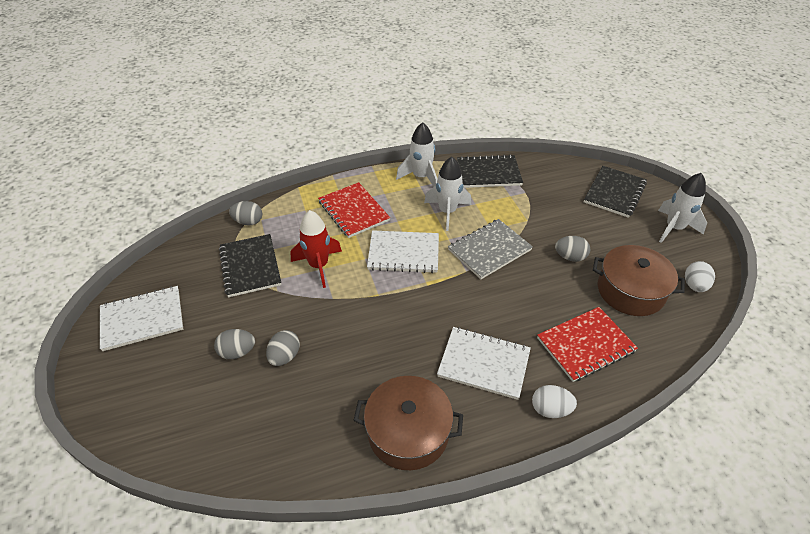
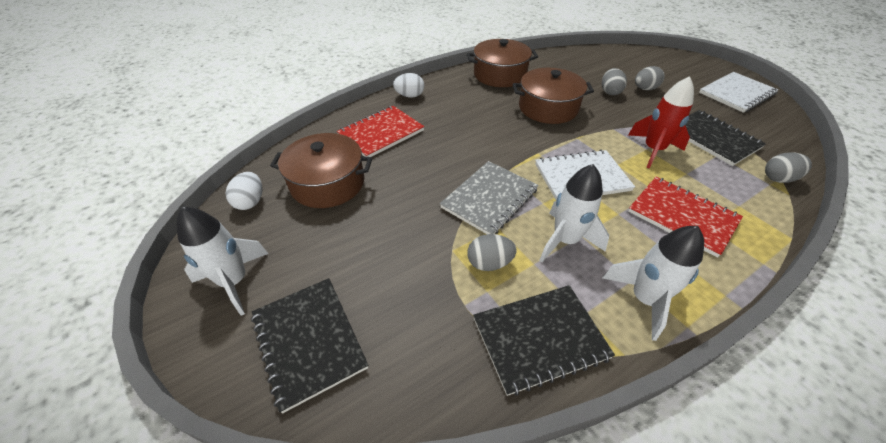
camera: 165 degrees right, 0 degrees up
white notebook [437,327,531,400] -> none
grey egg [555,236,590,262] -> grey egg moved to [467,234,517,271]
black notebook [584,166,647,218] -> black notebook turned 45 degrees counterclockwise [251,278,368,414]
none -> brown pot [513,68,594,124]

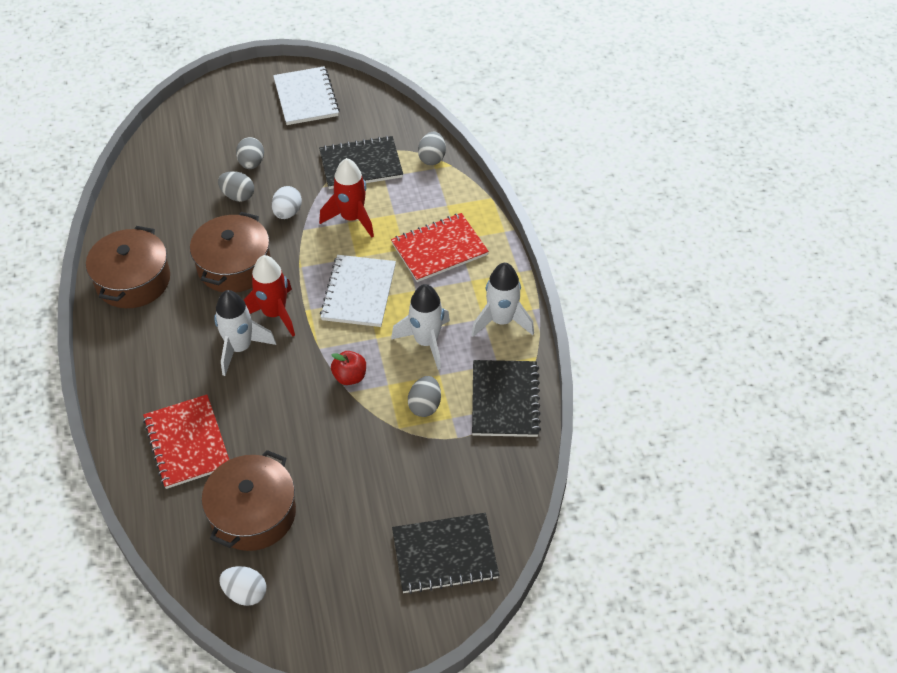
camera: 70 degrees left, 5 degrees up
white rocket [176,207,269,316] -> white rocket moved to [214,290,276,376]
white egg [393,73,424,98] -> white egg moved to [272,186,302,219]
grey notebook [440,161,539,234] -> red apple [331,351,366,385]
none -> red rocket [244,255,295,337]

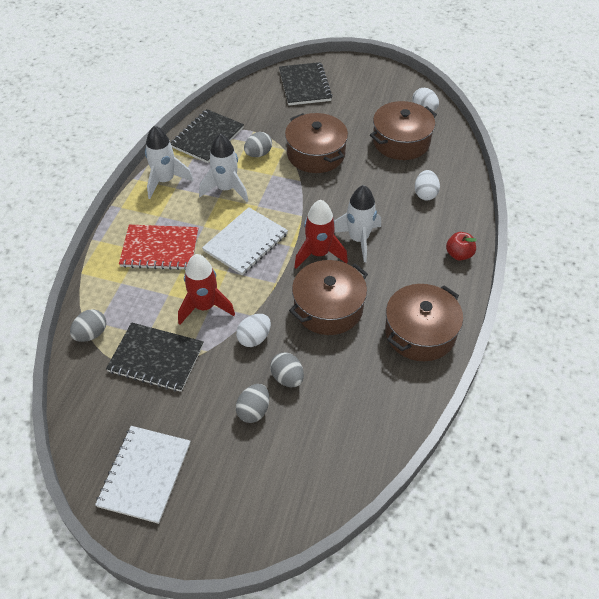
camera: 150 degrees left, 0 degrees up
red notebook [143,395,229,489] -> white egg [415,170,440,200]
red apple [331,351,366,385] -> red apple moved to [446,232,477,261]
black notebook [392,513,499,594] -> black notebook turned 60 degrees clockwise [279,62,332,105]
none -> brown pot [285,113,348,173]

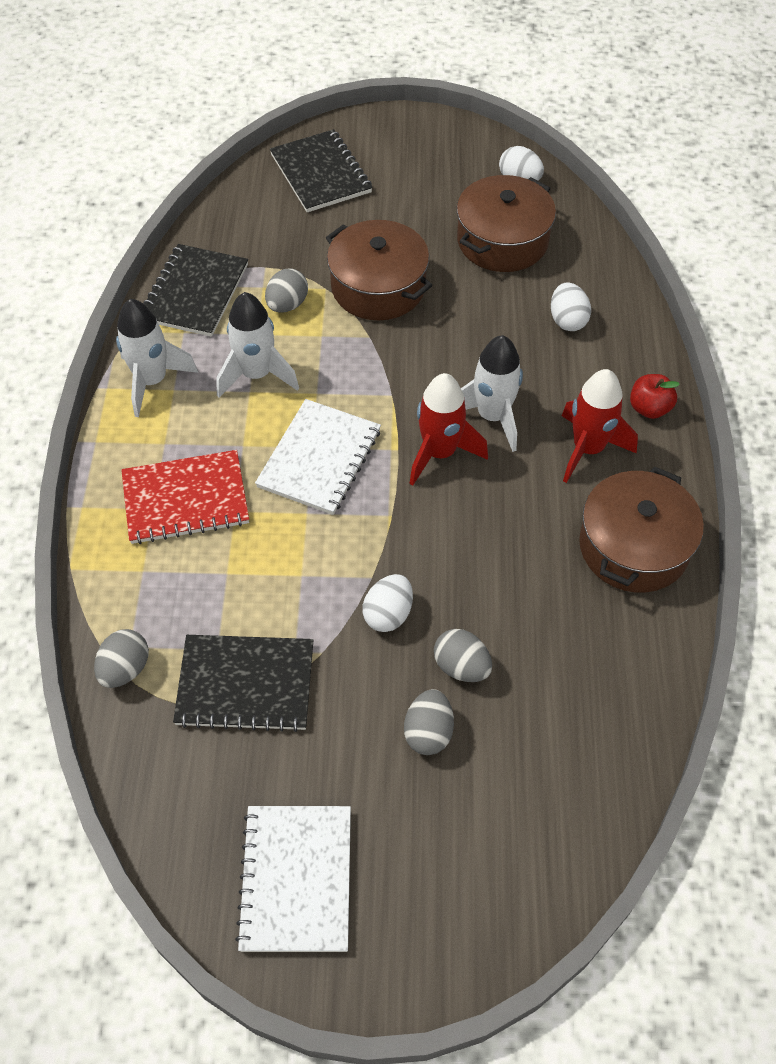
camera: 15 degrees left, 5 degrees up
red rocket [178,254,235,325] -> red rocket moved to [562,369,638,483]
brown pot [289,260,368,335] -> none

